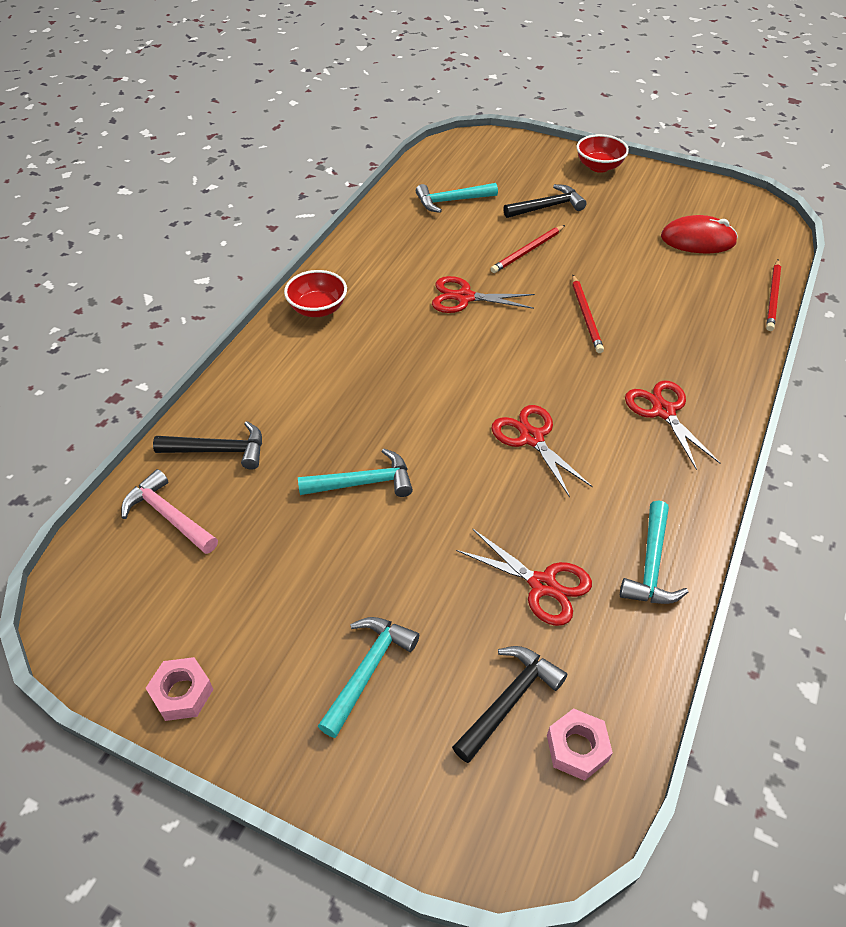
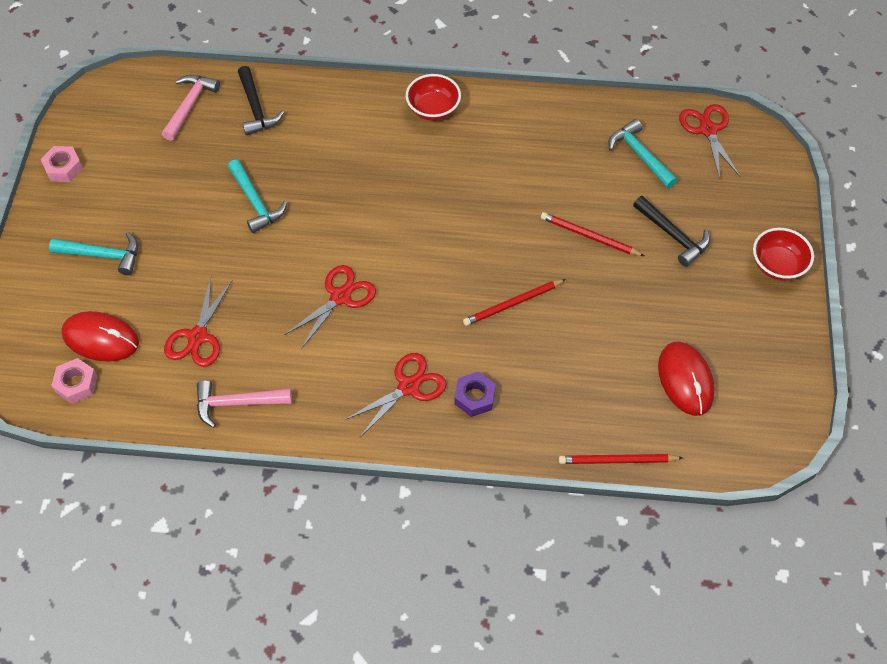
camera: 70 degrees right, 10 degrees up
red scissors [432,276,535,313] -> red scissors moved to [679,104,740,179]
black hammer [452,646,567,763] -> red mouse [61,311,139,361]
turquoise hammer [620,500,688,604] -> pink hammer [197,380,292,428]
none -> purple nut [454,372,496,417]

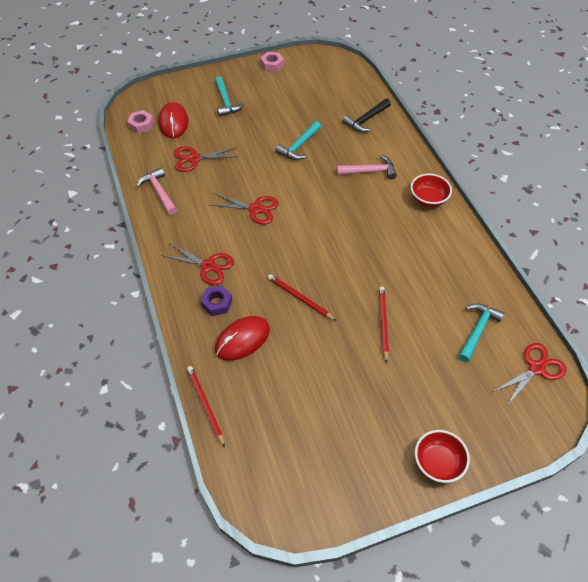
camera: 65 degrees right, 5 degrees down
pink hammer [162,75,220,141] -> pink hammer moved to [337,155,397,180]
black hammer [633,196,710,267] -> none
red mouse [658,342,715,416] -> red mouse moved to [215,316,270,361]

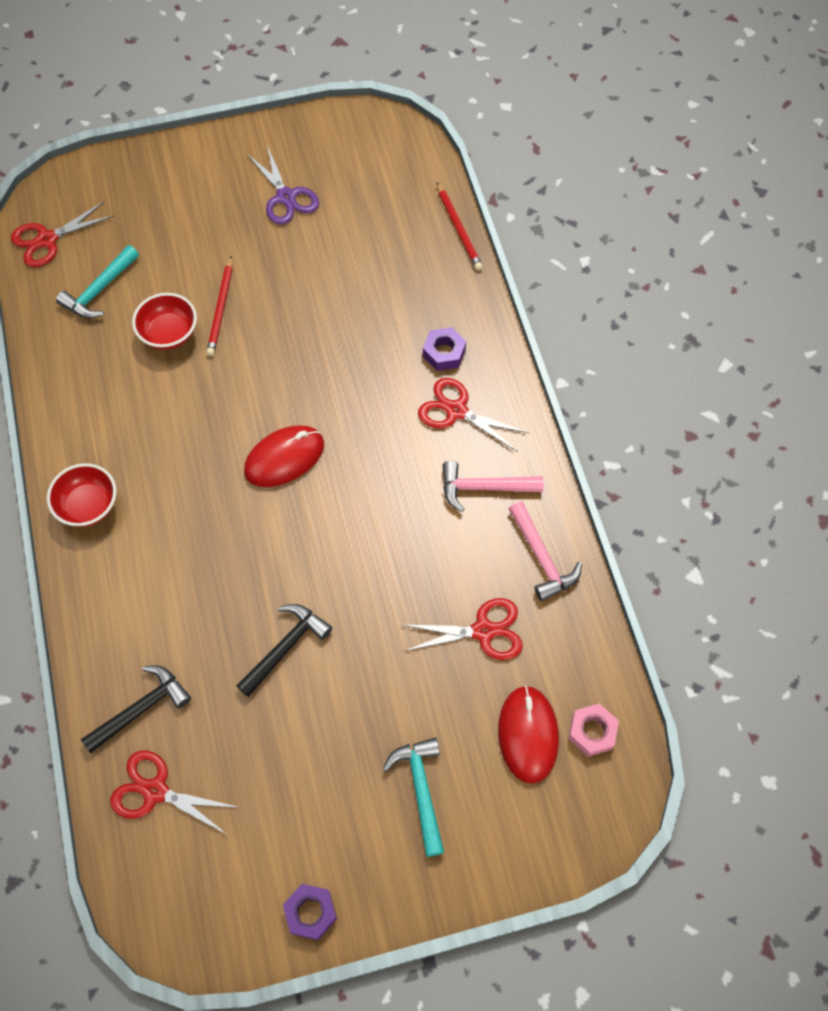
camera: 175 degrees left, 10 degrees up
red scissors [211,193,279,225] -> red scissors moved to [110,750,240,834]
red mouse [215,316,270,361] -> red mouse moved to [244,425,324,487]
pink nut [260,52,284,72] -> purple nut [283,884,337,940]
red pencil [268,274,337,321] -> none
turquoise hammer [276,121,321,160] -> black hammer [236,604,332,697]
pink hammer [337,155,397,180] -> pink hammer moved to [442,461,544,512]
red bowl [415,430,470,483] -> red bowl moved to [132,293,197,350]
none -> purple scissors [247,146,319,225]

